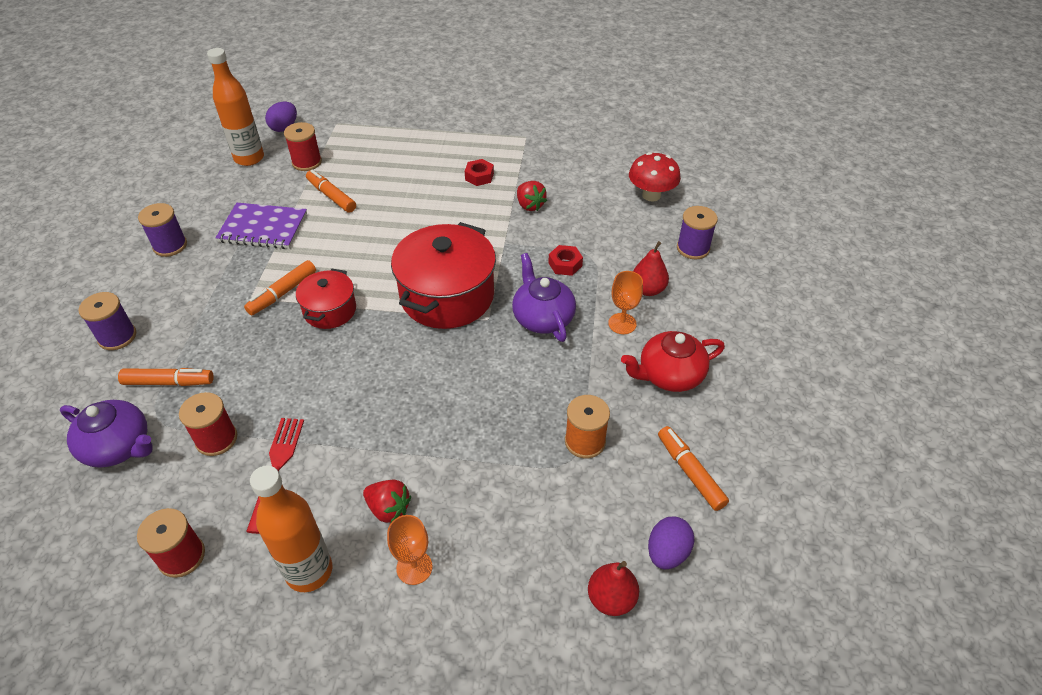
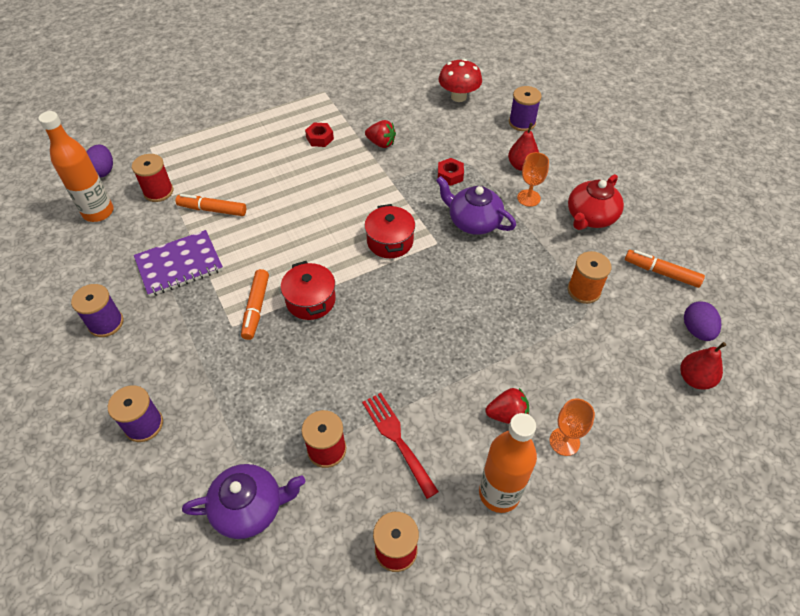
camera: 35 degrees left, 5 degrees up
orange marker [118,368,214,386] -> none
red pot [391,222,496,329] -> red pot [365,204,415,258], size x0.55

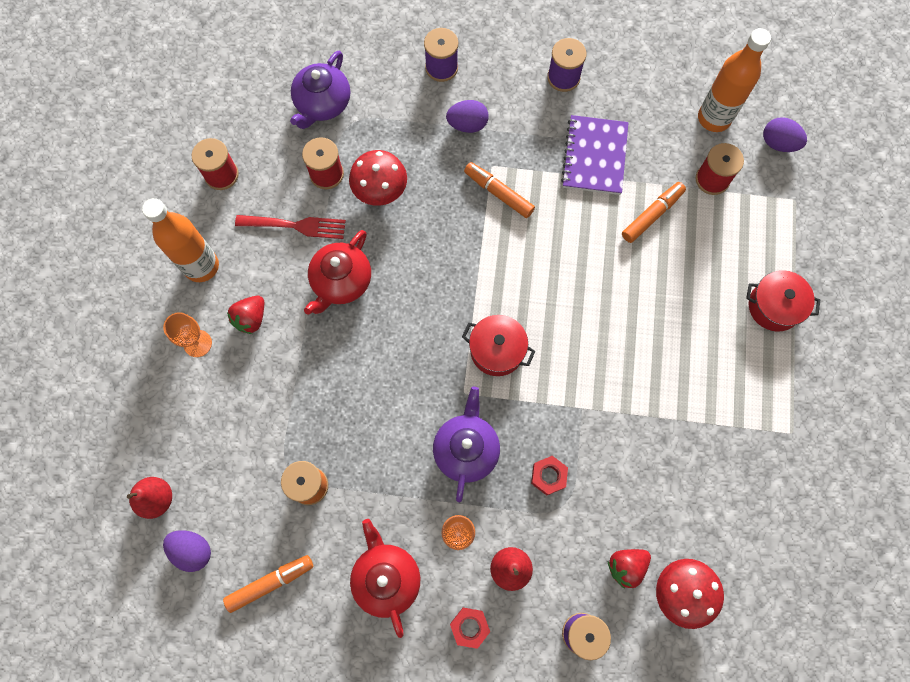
camera: 125 degrees right, 20 degrees up
red pot [281,261,336,320] -> red pot moved to [746,270,820,332]
red nut [305,123,334,147] -> red nut moved to [450,608,490,649]
red strawberry [365,120,396,148] -> red strawberry moved to [608,549,651,589]
purple teapot [436,176,516,235] -> purple teapot turned 60 degrees counterclockwise [433,387,500,502]
none -> red teapot [304,230,371,314]
none -> red mushroom [349,150,407,206]
none -> purple egg [446,100,489,133]

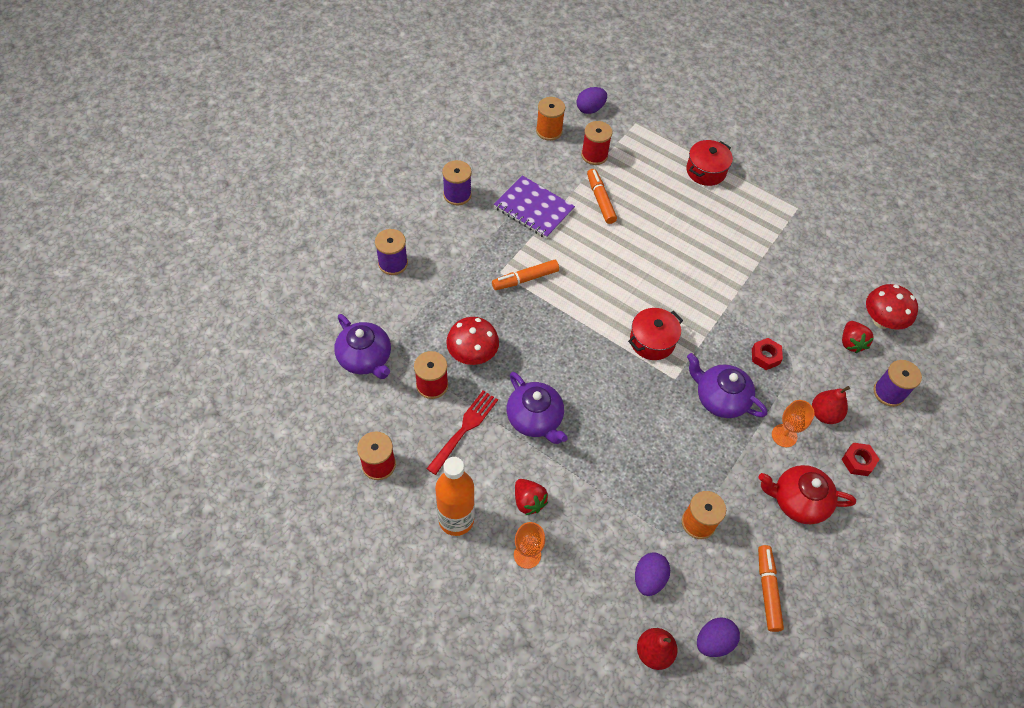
camera: 65 degrees left, 15 degrees down
red teapot [304,230,371,314] -> purple teapot [507,372,568,444]
purple egg [446,100,489,133] -> purple egg moved to [635,552,670,596]
orange bottle [698,28,771,132] -> orange spool [536,97,565,141]

